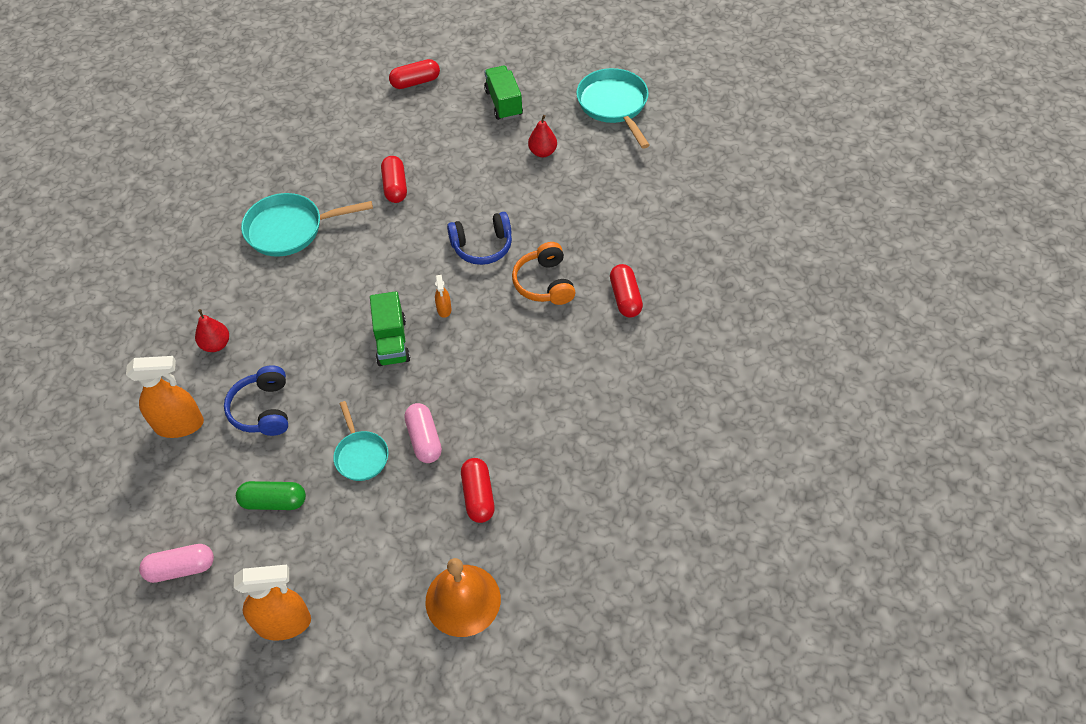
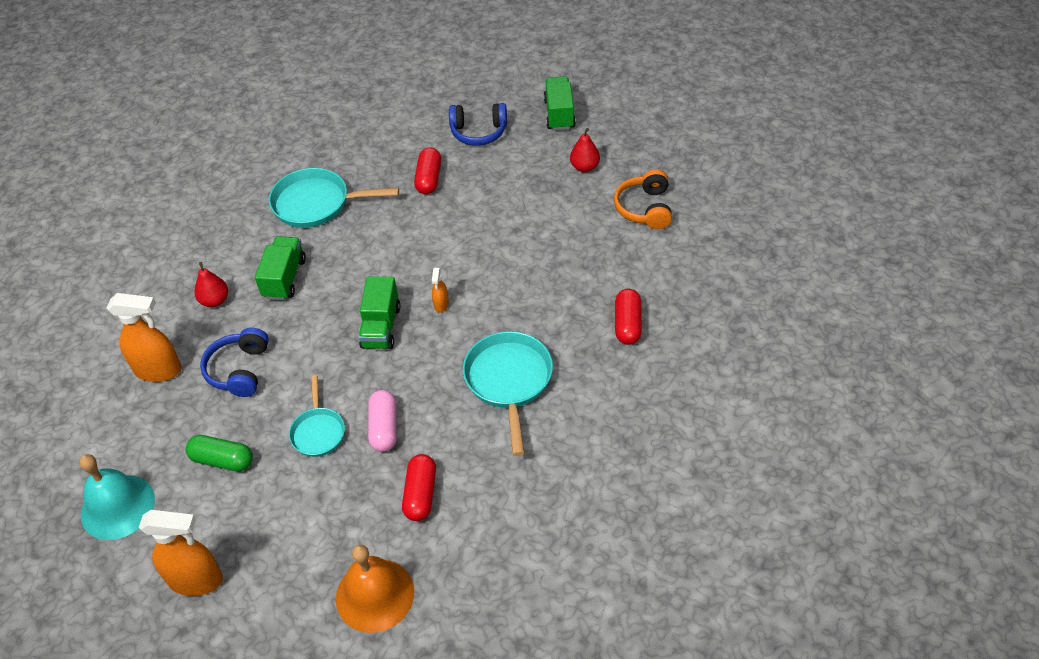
camera: 15 degrees right, 5 degrees down
pink capsule [139,544,214,583] -> turquoise bell [79,454,155,540]
red capsule [389,59,440,89] -> none
blue headphones [447,212,512,265] -> blue headphones moved to [449,103,507,146]
orange headphones [512,242,576,305] -> orange headphones moved to [614,169,672,229]
turquoise pan [576,68,650,149] -> turquoise pan moved to [463,331,553,456]
none -> green truck [255,236,306,300]

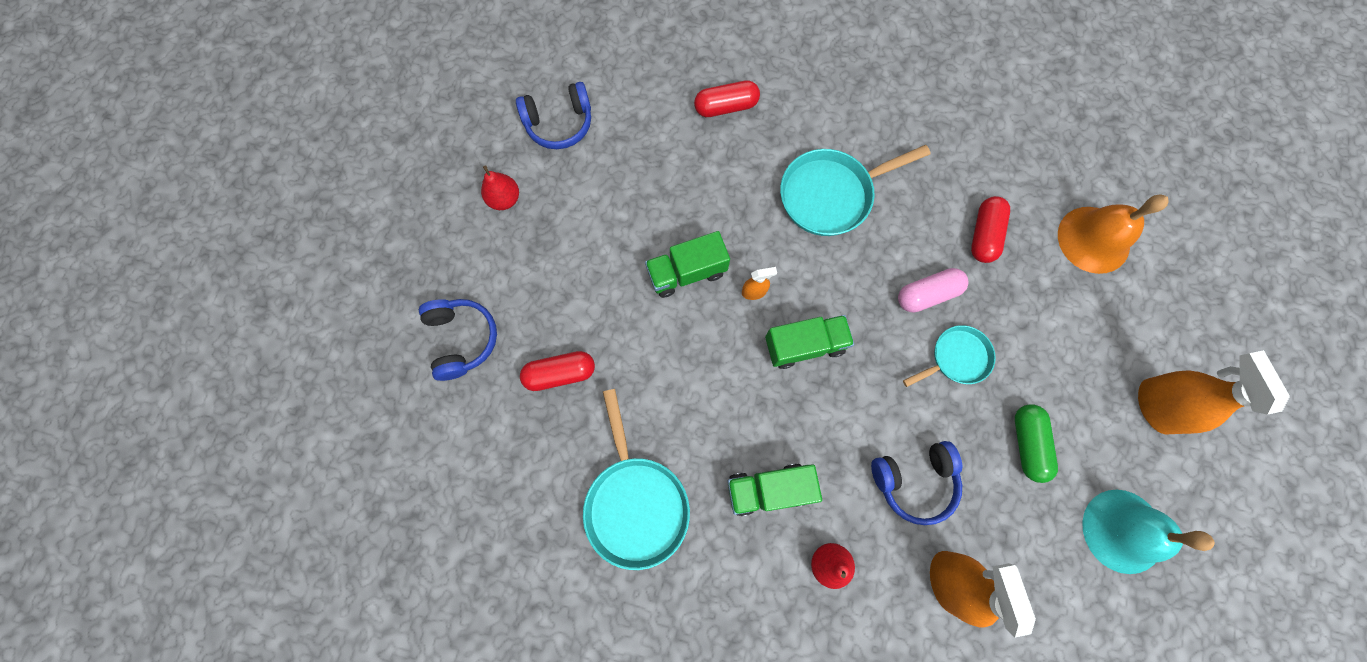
camera: 110 degrees left, 25 degrees up
red capsule [402,454,436,521] -> red capsule turned 60 degrees counterclockwise [971,196,1010,263]
green truck [543,77,576,130] -> green truck moved to [645,231,730,298]
orange headphones [614,169,672,229] -> blue headphones [516,82,591,149]

